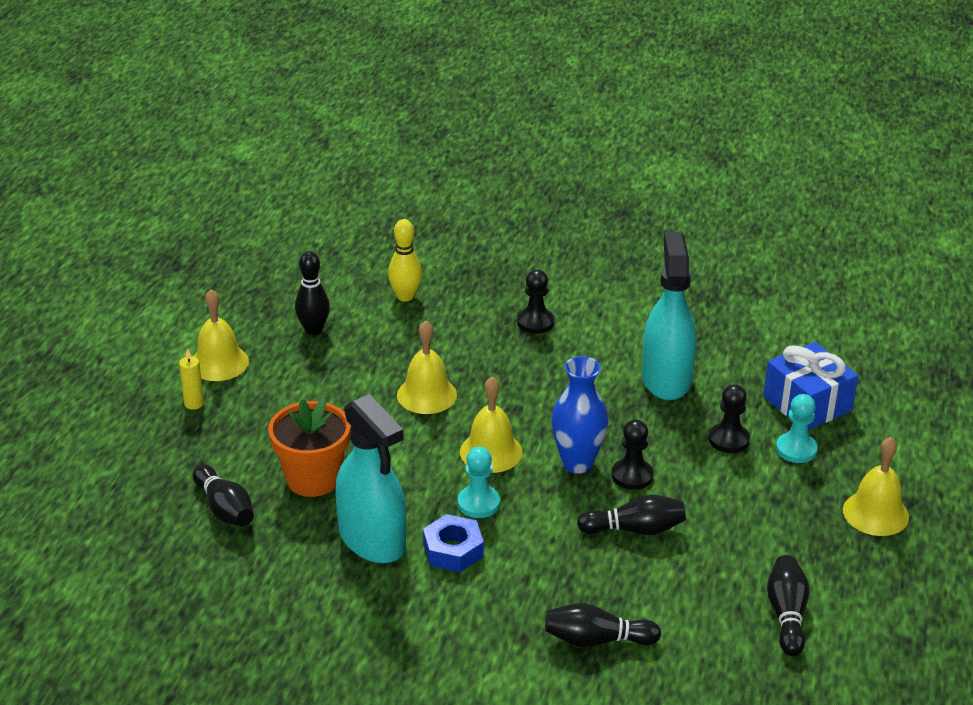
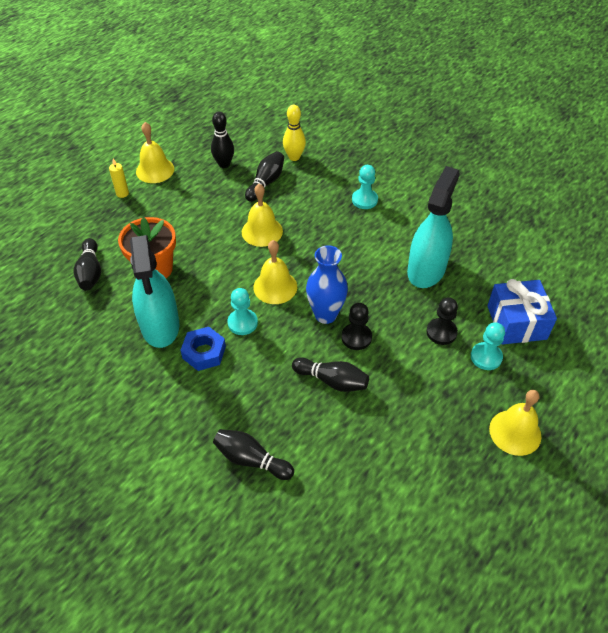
camera: 25 degrees right, 15 degrees up
black pawn [517,270,554,334] -> turquoise pawn [352,165,378,209]
black bowling pin [767,555,810,656] -> black bowling pin moved to [245,151,284,202]

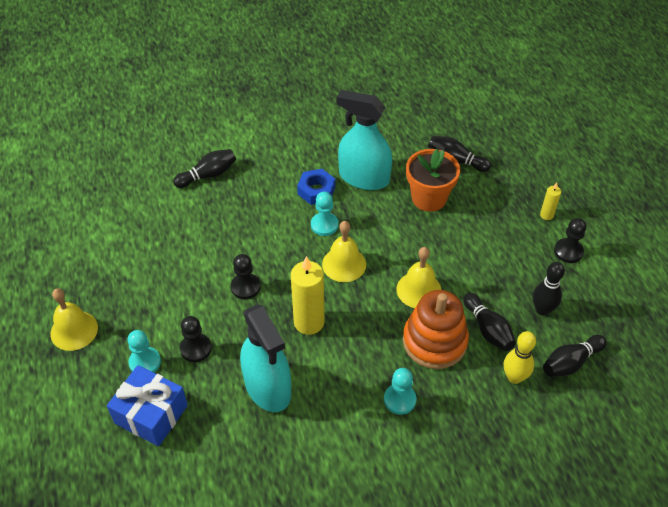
camera: 125 degrees right, 0 degrees up
yellow bell [136,122,174,183] -> black pawn [554,218,586,263]
black bowling pin [292,357,369,392] -> black bowling pin moved to [543,335,607,377]
blue vase [306,245,348,324] -> none
none -> yellow candle [291,256,324,335]
none -> orange stacking toy [403,290,469,369]

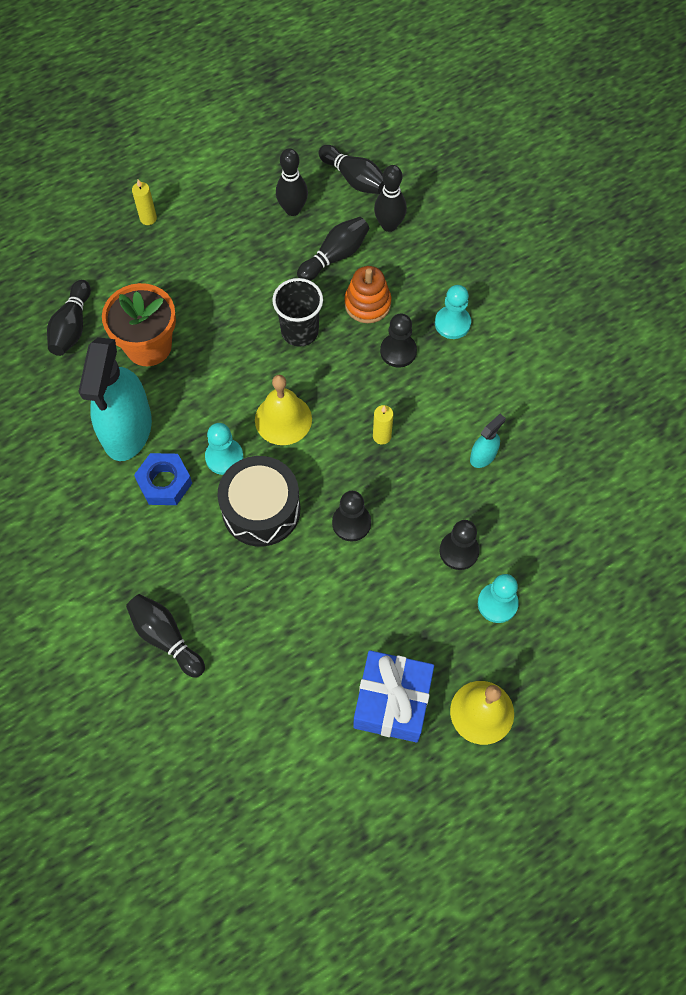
camera: 105 degrees left, 15 degrees up
blue gift [107,365,188,446] -> blue gift moved to [353,650,434,743]
turquoise spray bottle [240,304,291,412] -> turquoise spray bottle [470,414,506,468], size x0.44
yellow candle [291,256,324,335] -> yellow candle [373,405,393,445], size x0.49
yellow bell [397,247,442,308] -> black cup [272,278,323,347]
orange stacking toy [403,290,469,369] -> orange stacking toy [344,266,391,323], size x0.63
yellow bowling pin [504,331,536,384] -> black bowling pin [374,165,407,232]
black pawn [554,218,586,263] -> black pawn moved to [380,314,417,367]
none -> black drum [217,456,300,547]

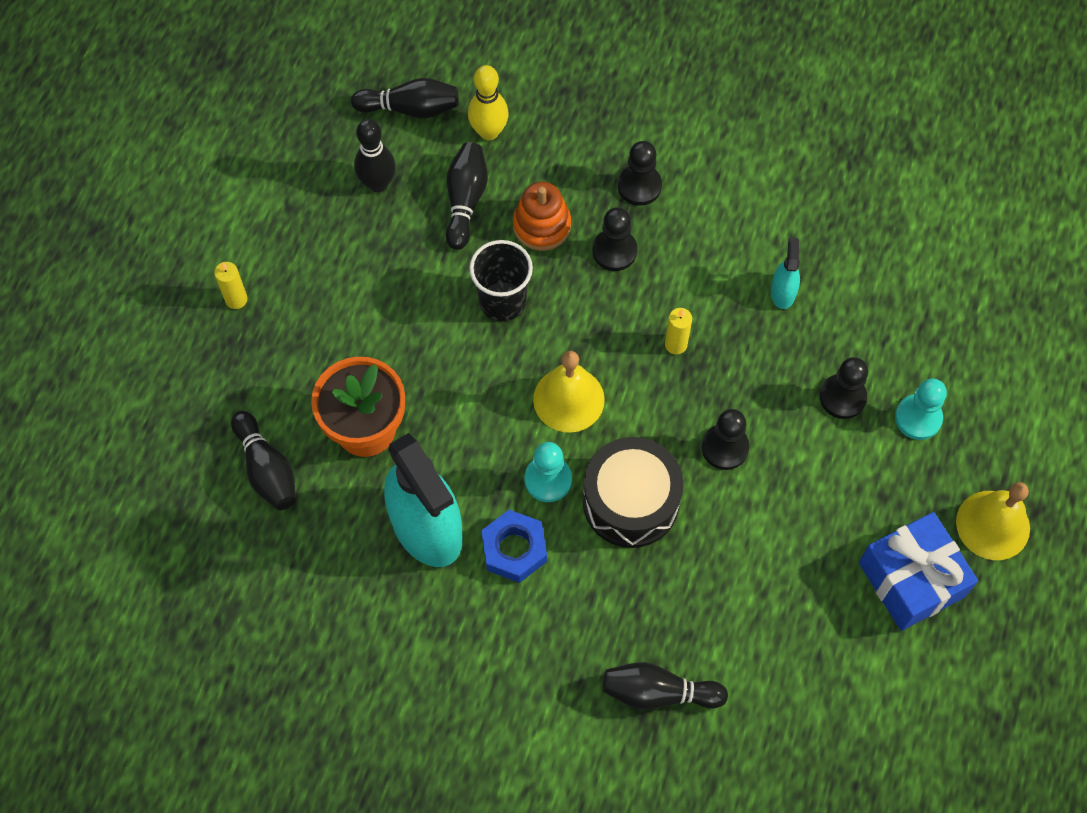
camera: 40 degrees left, 0 degrees up
black bowling pin [374,165,407,232] -> yellow bowling pin [468,65,509,140]
turquoise pawn [435,285,471,339] -> black pawn [618,141,662,206]

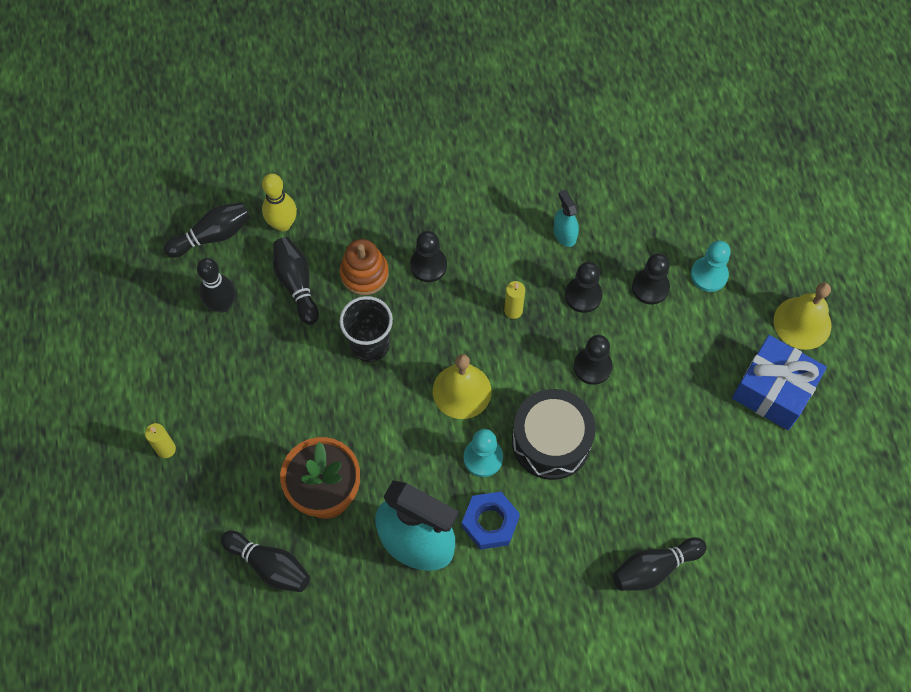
camera: 30 degrees left, 0 degrees up
black pawn [618,141,662,206] -> black pawn moved to [565,262,603,313]

